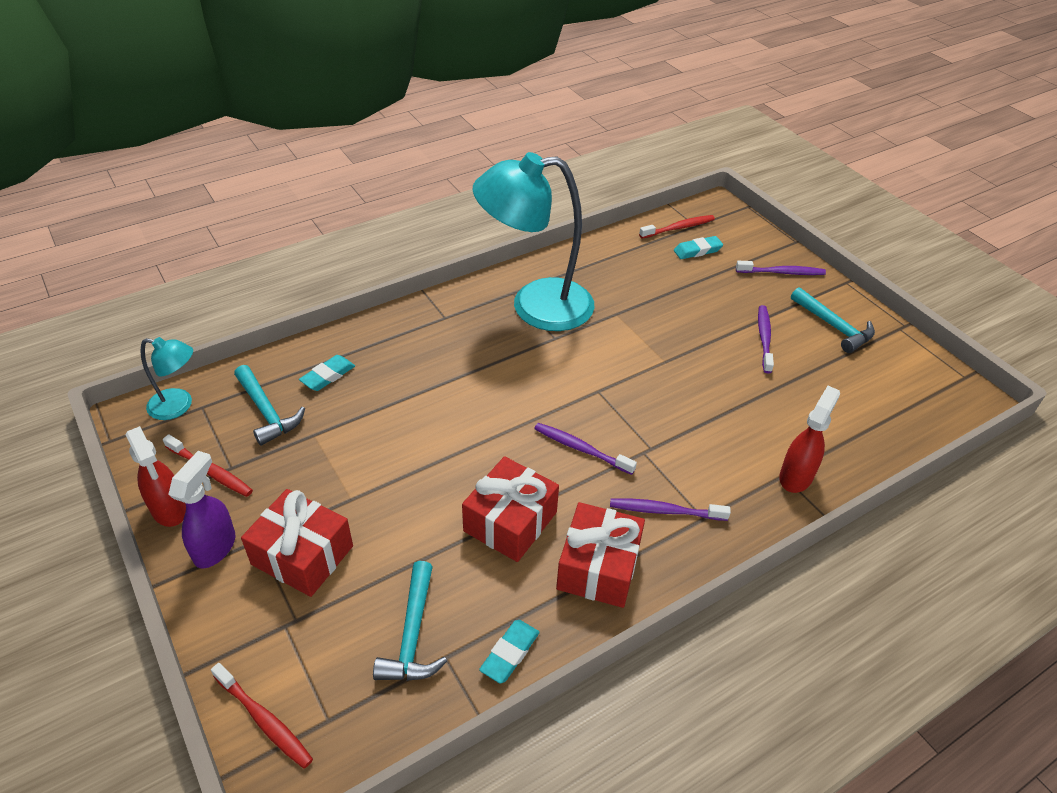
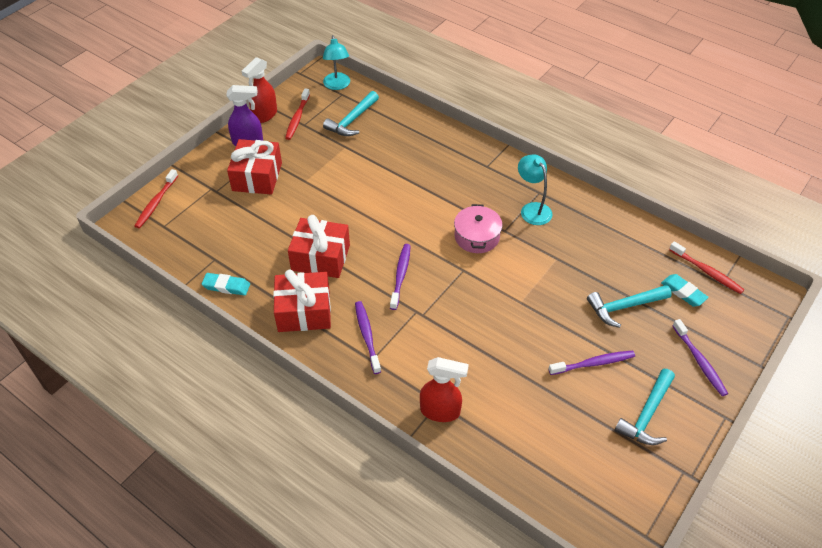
camera: 70 degrees right, 5 degrees up
turquoise eraser [299,355,355,391] -> none
turquoise hammer [373,561,447,681] -> turquoise hammer moved to [587,285,672,328]
turquoise lamp [473,152,594,331] -> turquoise lamp [518,154,552,225], size x0.47
none -> pink pot [454,204,503,253]

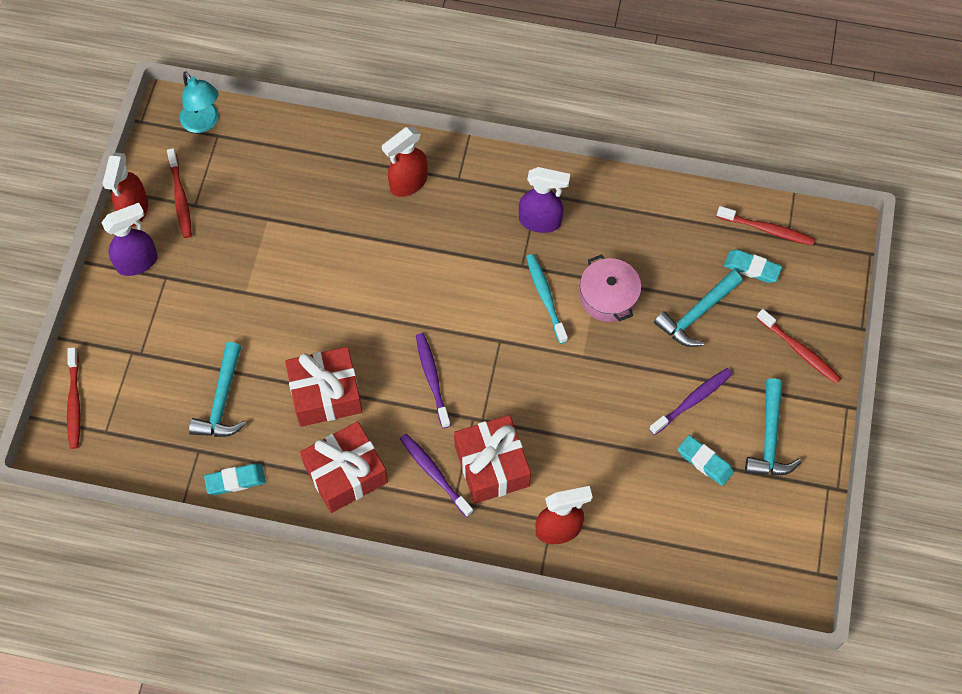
camera: 25 degrees left, 15 degrees up
red gift [227,139,282,195] -> red gift moved to [454,415,531,504]
turquoise hammer [323,91,379,136] -> turquoise hammer moved to [189,342,246,437]
pink pot [454,204,503,253] -> pink pot moved to [580,254,641,322]
turquoise lamp [518,154,552,225] -> purple spray bottle [519,167,570,233]
purple toothbrush [673,319,728,396] -> red toothbrush [757,309,841,384]
none -> red spray bottle [382,127,428,197]
none -> turquoise toothbrush [526,254,568,344]
none -> turquoise eraser [678,435,734,486]

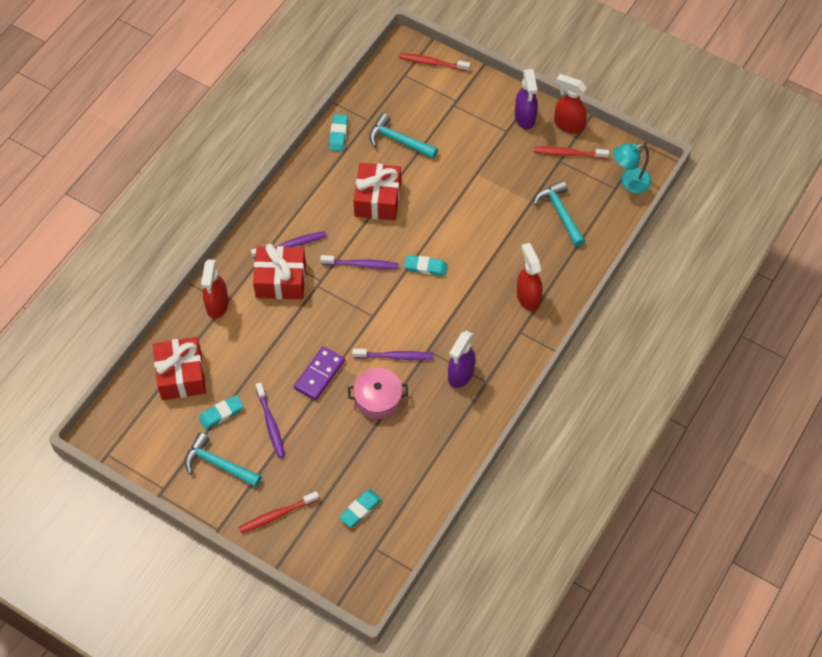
camera: 110 degrees right, 5 degrees down
red gift [300,421,388,513] -> red gift moved to [153,337,206,400]
turquoise toothbrush [526,254,568,344] -> purple toothbrush [353,349,433,360]
turquoise hammer [654,270,743,347] -> turquoise hammer moved to [533,181,585,247]
red toothbrush [717,206,815,245] -> none
none -> purple domino [294,346,345,401]
none -> turquoise eraser [404,255,448,276]

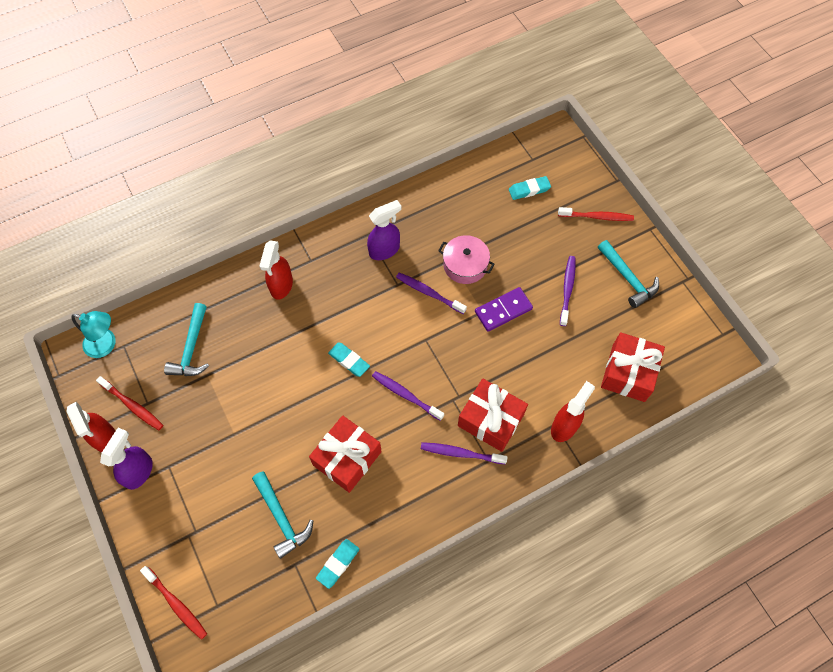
camera: 150 degrees left, 5 degrees up
turquoise eraser [199,395,244,430] -> none

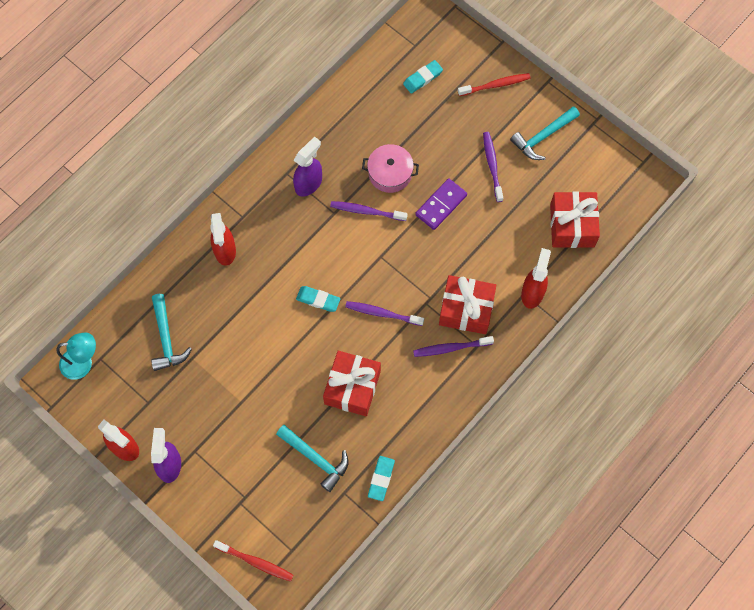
camera: 20 degrees left, 5 degrees up
red toothbrush [96,376,163,430] -> none
turquoise hammer [598,240,659,308] -> turquoise hammer turned 105 degrees clockwise [510,106,580,160]

